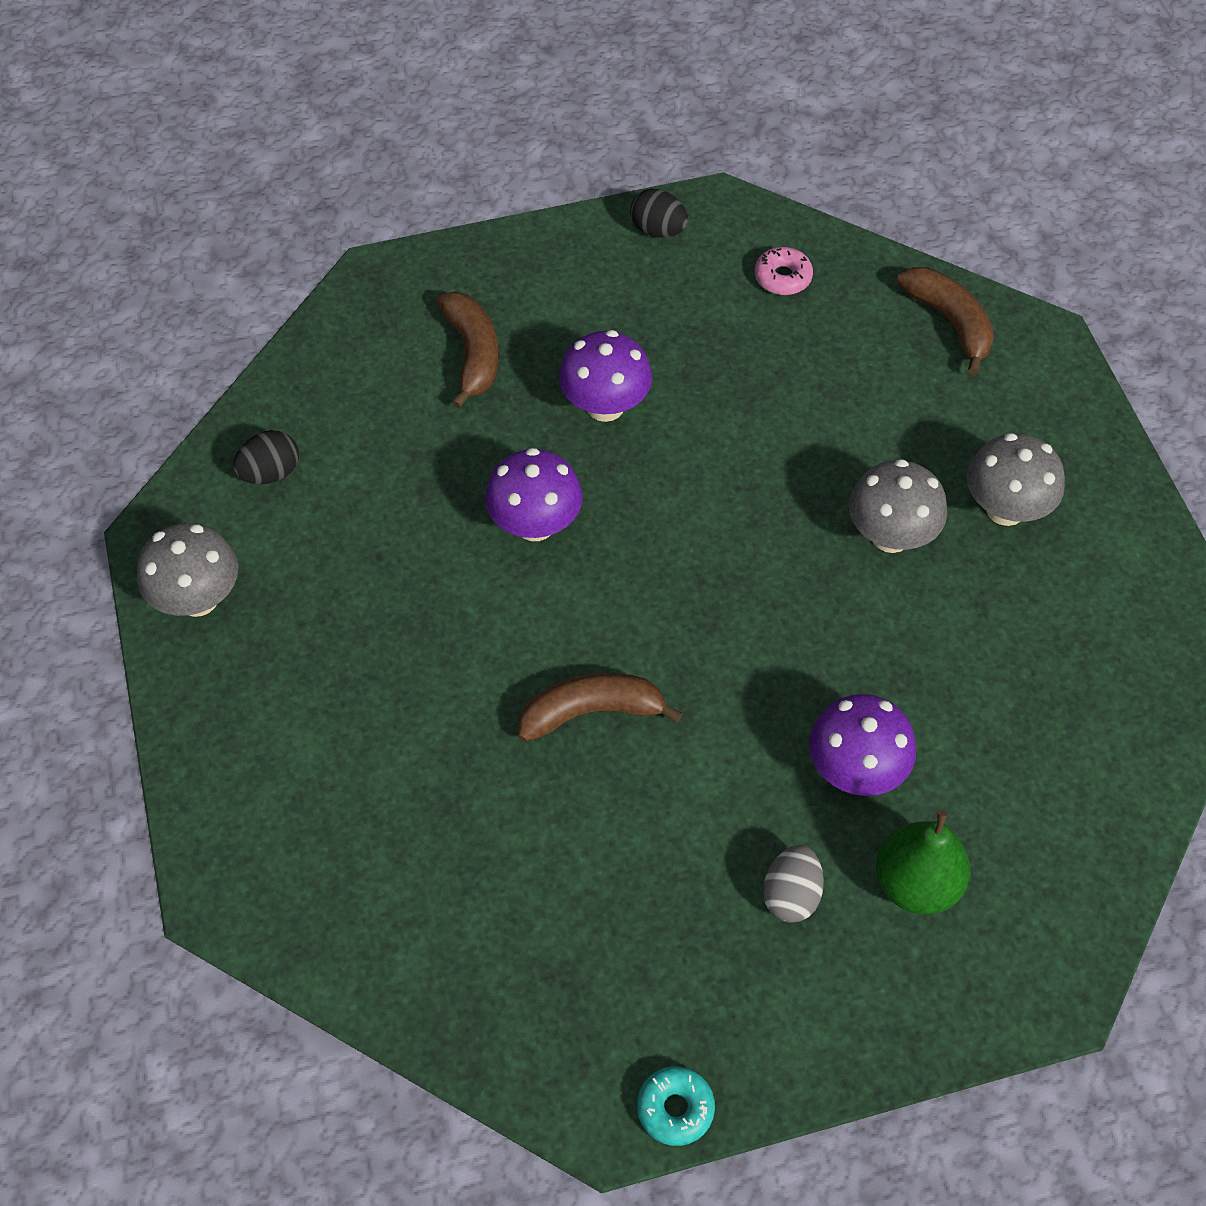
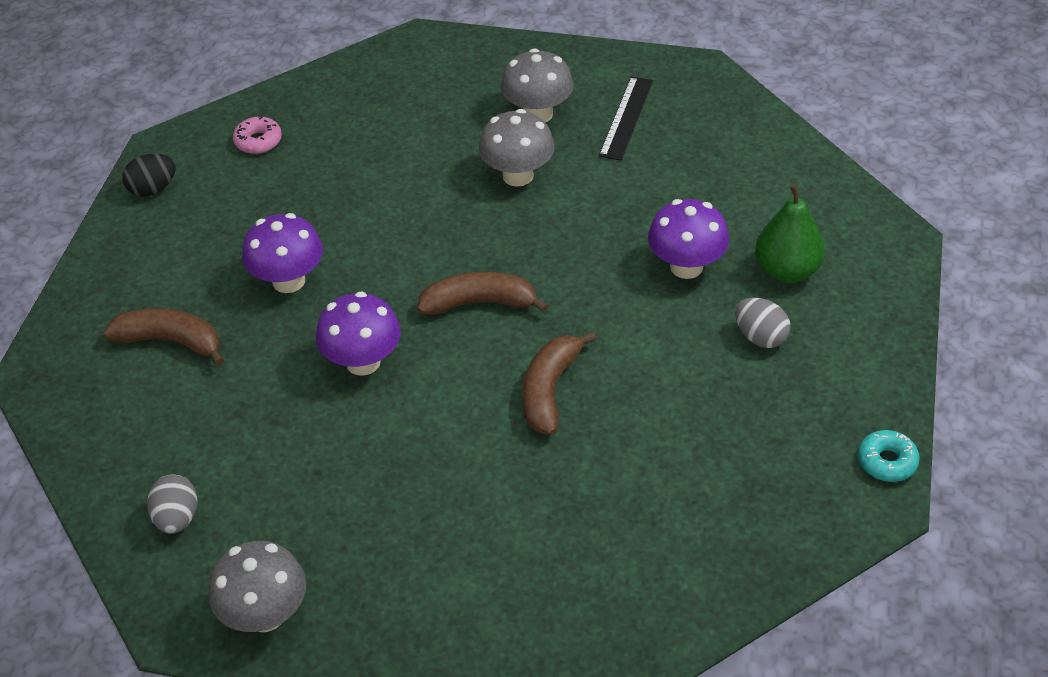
camera: 60 degrees left, 10 degrees down
black egg [233,430,299,484] -> grey egg [147,474,198,534]
brown banana [897,267,994,375] -> brown banana moved to [417,271,549,315]
none -> black ruler [599,76,653,161]

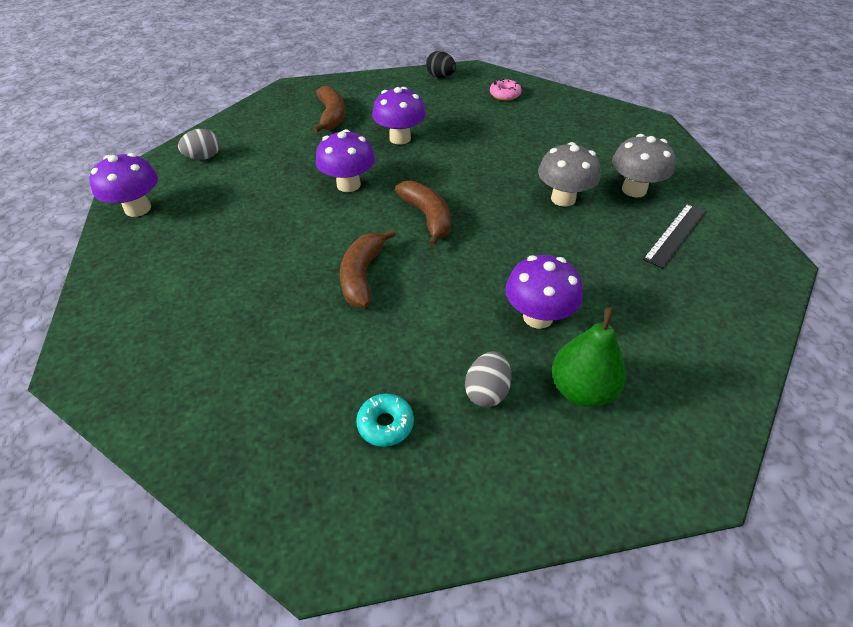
camera: 65 degrees right, 0 degrees up
grey mushroom [209,541,306,632] -> purple mushroom [89,153,158,217]
brown banana [523,331,597,435] -> brown banana turned 75 degrees counterclockwise [340,229,396,307]
black ruler [599,76,653,161] -> black ruler turned 45 degrees counterclockwise [643,203,706,269]
turquoise donut [858,430,920,482] -> turquoise donut moved to [356,394,414,447]

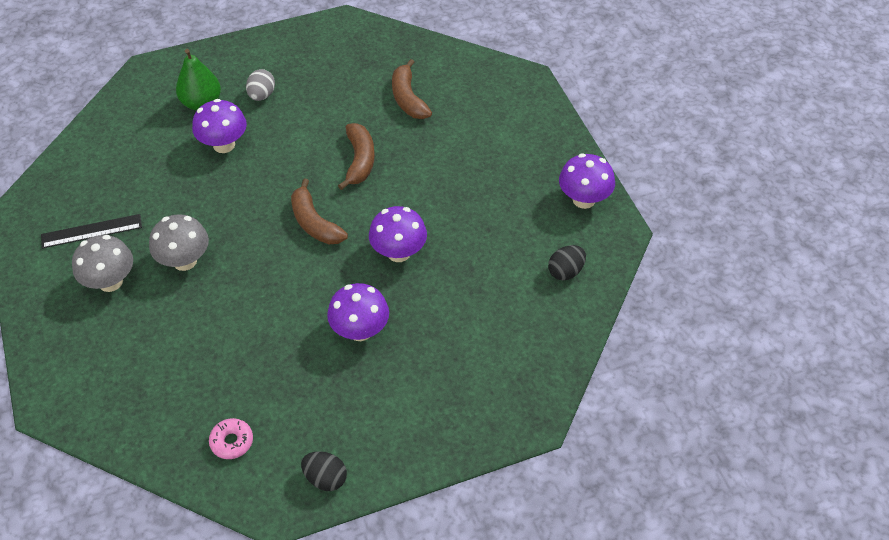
camera: 170 degrees right, 5 degrees up
grey egg [178,129,220,160] -> black egg [548,245,586,281]
brown banana [313,86,345,133] -> brown banana moved to [392,59,432,119]
turquoise donut [356,394,414,447] -> none
black ruler [643,203,706,269] -> black ruler turned 45 degrees clockwise [41,214,142,248]

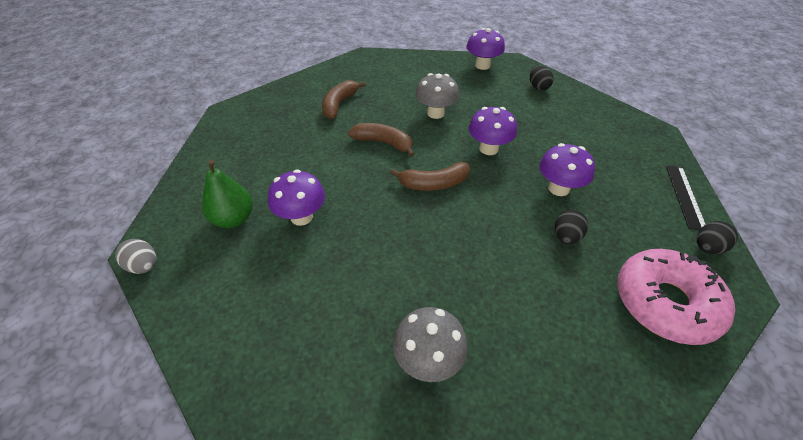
camera: 65 degrees left, 5 degrees down
black ruler [41,214,142,248] -> black ruler moved to [666,165,706,230]
grey mushroom [149,214,209,271] -> grey mushroom moved to [415,73,459,119]
pink donut [209,418,253,459] -> pink donut [617,249,735,345], size x2.39
grey egg [246,69,275,101] -> grey egg moved to [115,239,156,274]
brown banana [392,59,432,119] -> brown banana turned 105 degrees clockwise [322,80,366,119]
none -> black egg [555,209,588,244]

